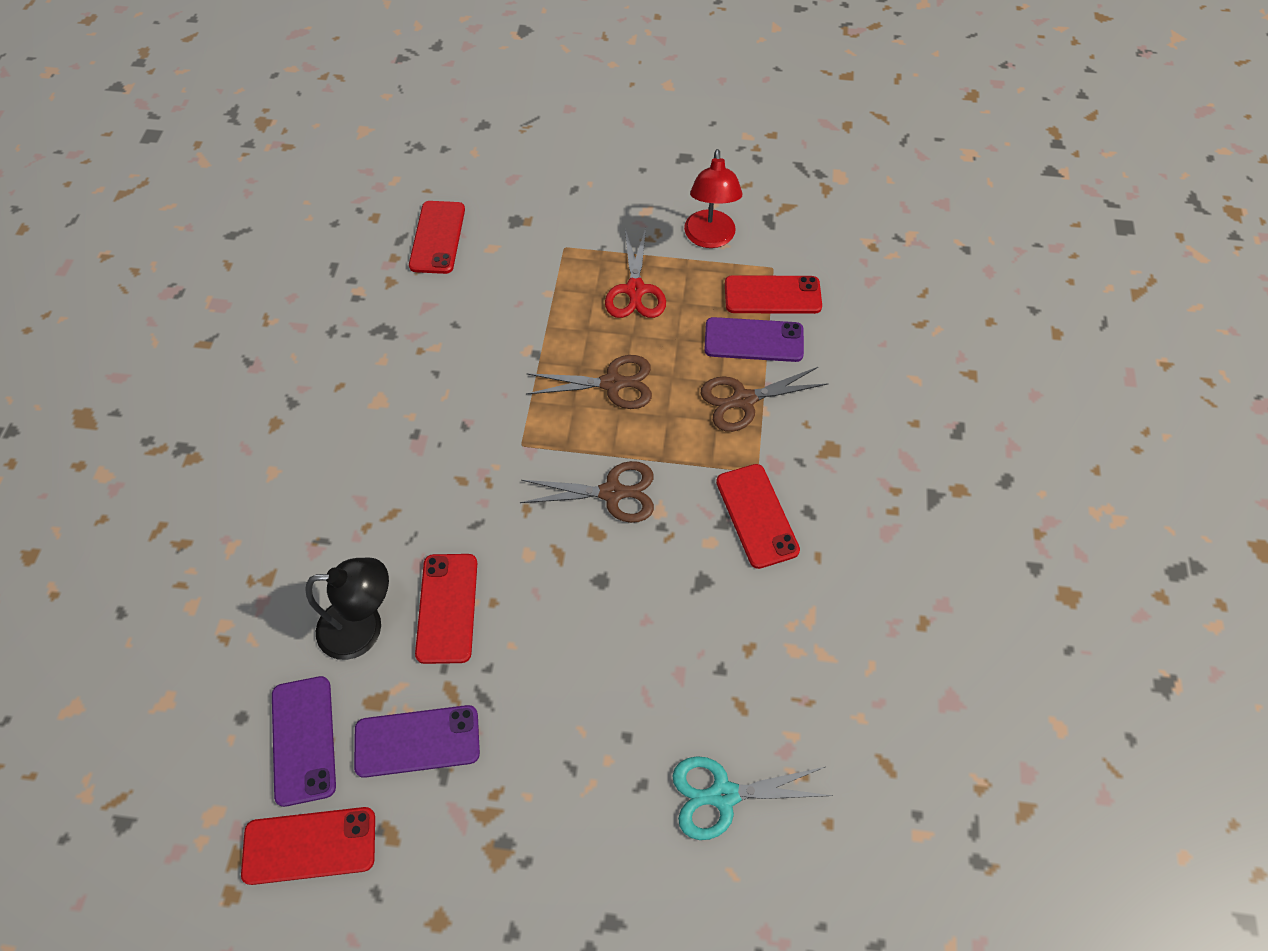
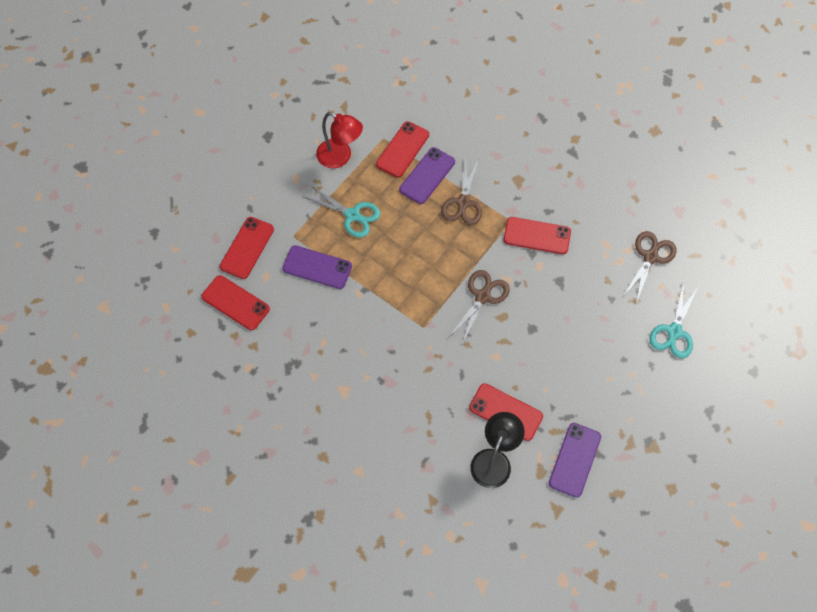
camera: 60 degrees left, 5 degrees up
red phone [241,807,375,885] -> red phone moved to [220,217,274,279]
purple phone [272,676,336,807] -> purple phone moved to [282,245,352,289]
brown scissors [526,355,652,409] -> brown scissors moved to [623,231,677,304]
red scissors [605,228,666,318] -> turquoise scissors [304,185,381,238]

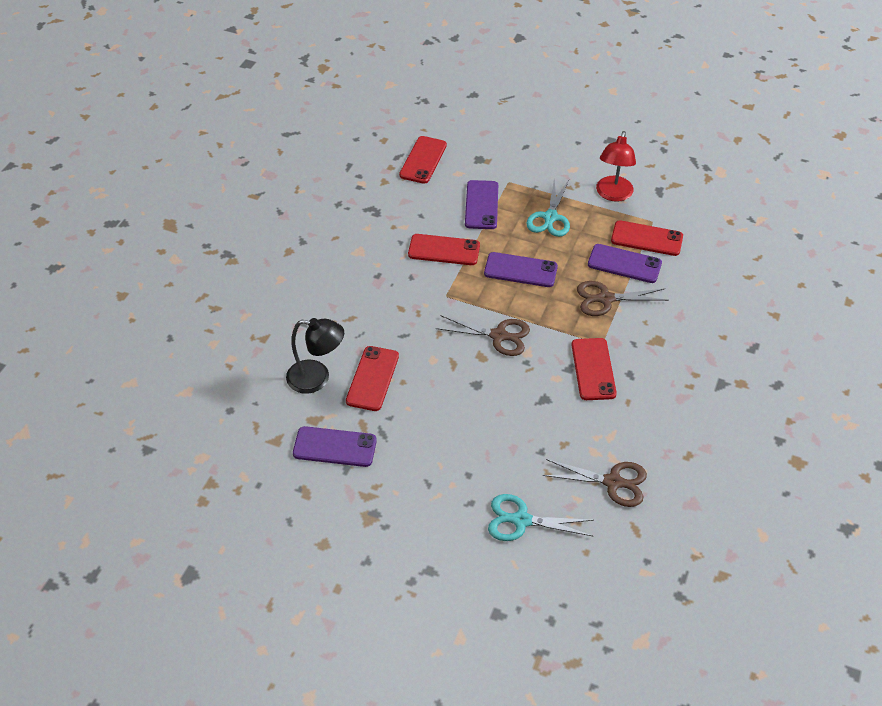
camera: 75 degrees right, 15 degrees down
red phone [220,217,274,279] -> red phone moved to [408,234,480,265]
none -> purple phone [484,252,558,287]

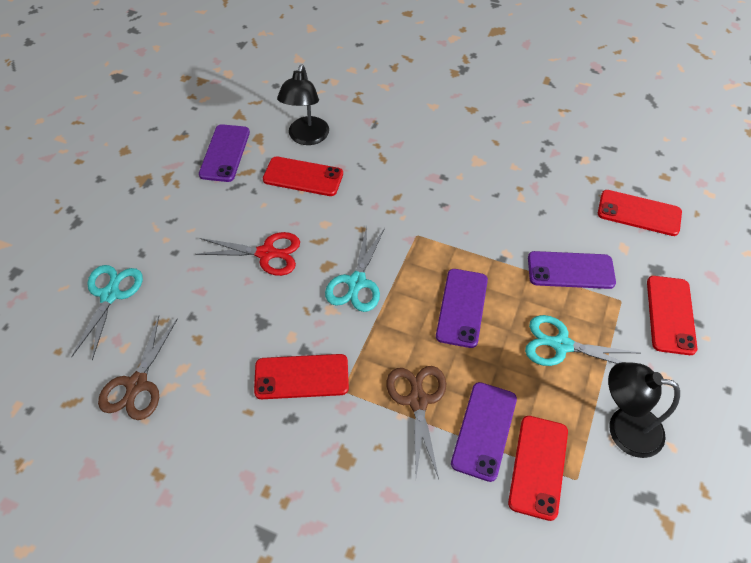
camera: 90 degrees right, 5 degrees up
red phone [408,234,480,265] -> red phone moved to [647,276,697,355]
brown scissors [436,315,530,356] -> turquoise scissors [325,226,385,312]
red lamp [596,131,636,202] -> black lamp [608,362,680,458]
none -> red scissors [195,232,300,276]

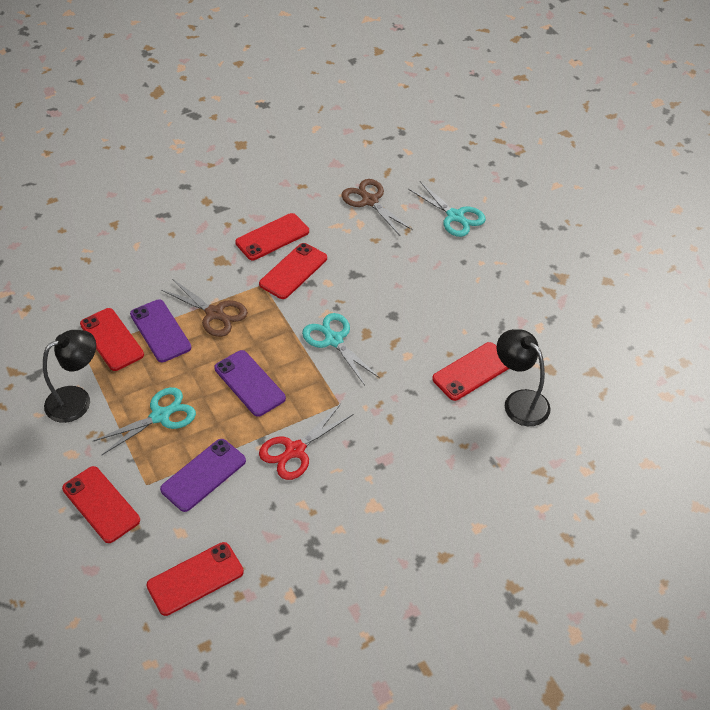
camera: 130 degrees right, 5 degrees down
red scissors [195,232,300,276] -> red scissors moved to [259,404,354,480]
purple phone [199,124,250,182] -> none
none -> red phone [235,213,309,260]

